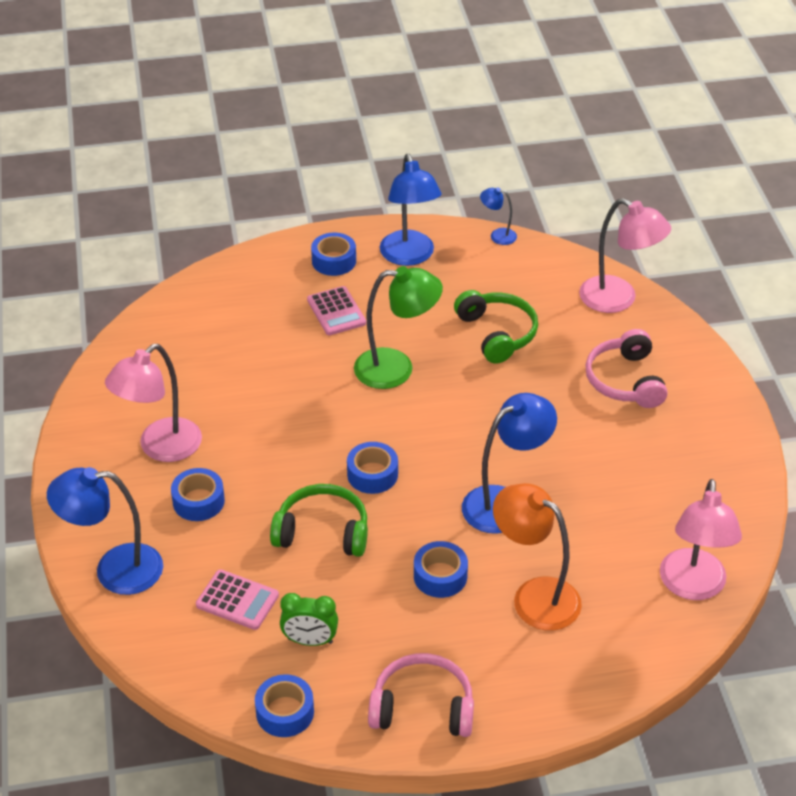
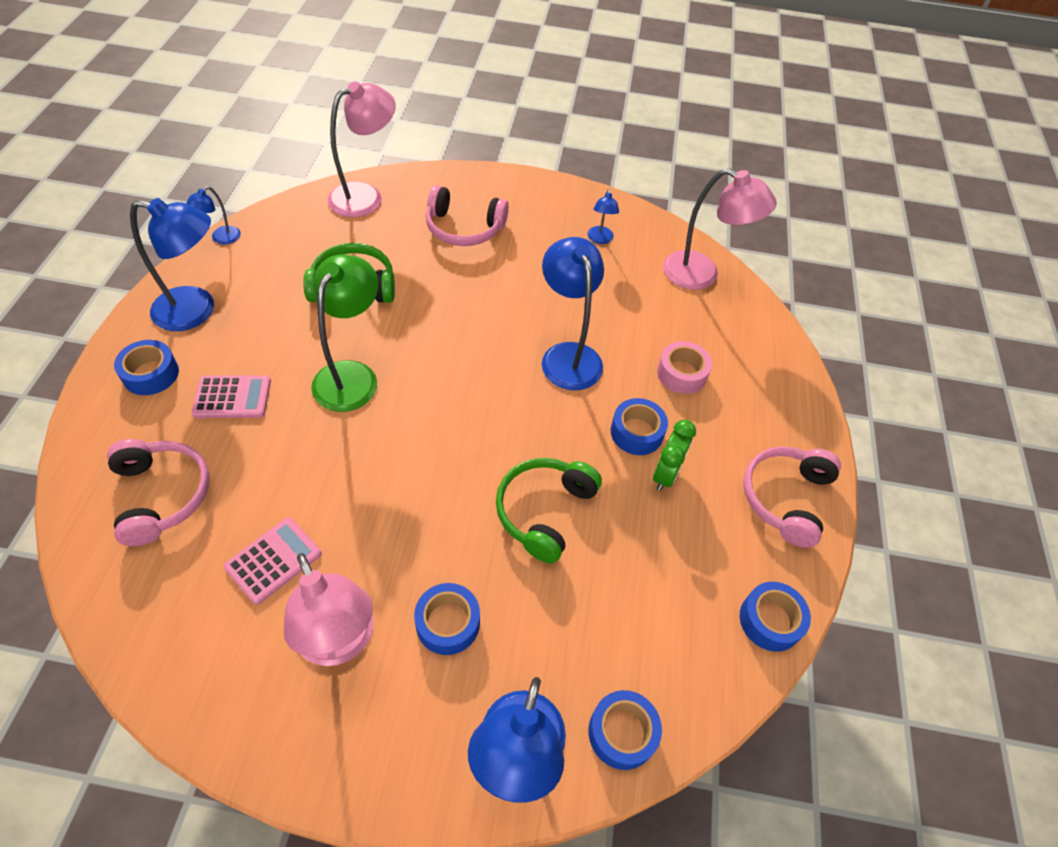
camera: 75 degrees left, 10 degrees up
pink calculator [196,569,279,630] -> pink calculator moved to [224,517,322,605]
green clock [280,593,338,646] -> green clock moved to [653,420,696,491]
blue tape [347,442,398,494] -> blue tape moved to [589,690,662,770]
orange lamp [493,483,582,631] -> pink tape [657,341,712,394]
none -> pink headphones [107,439,209,546]
none -> blue lamp [588,189,619,244]

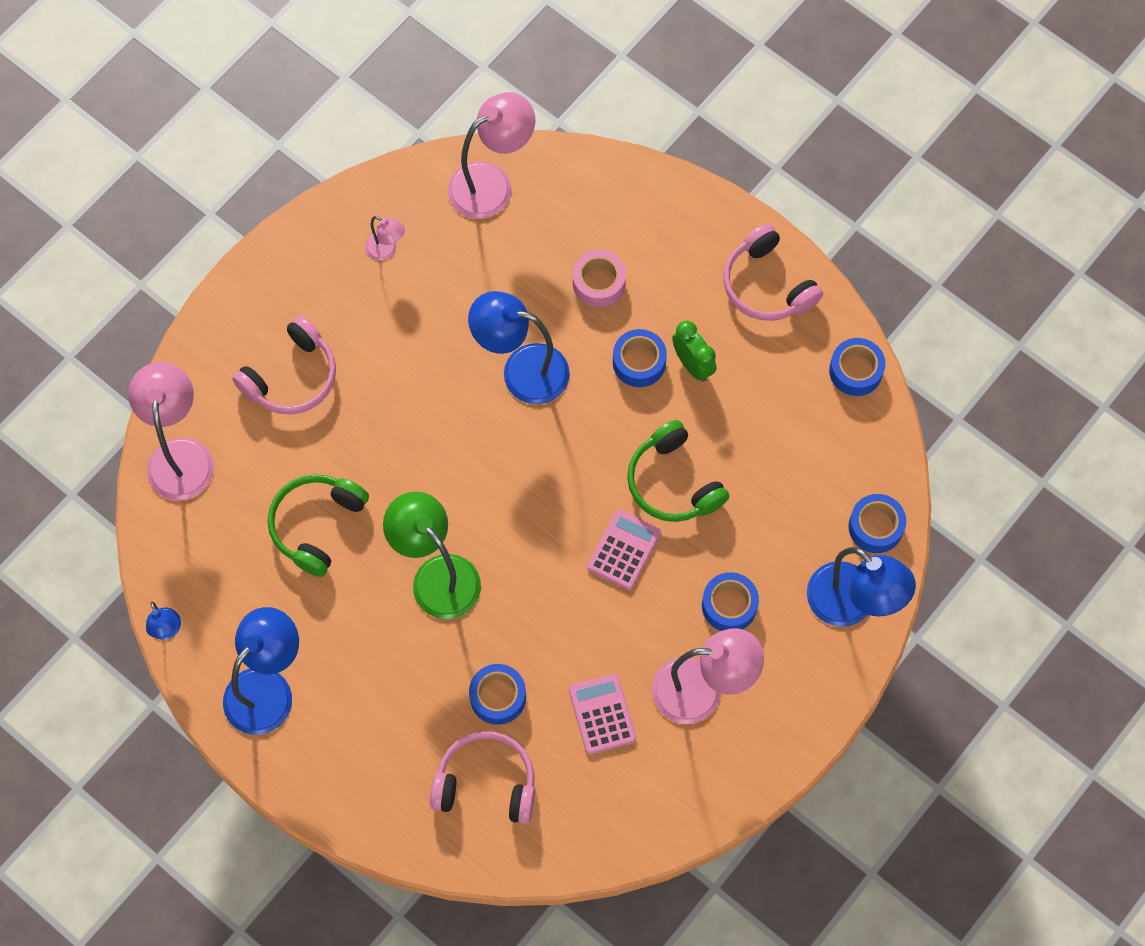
camera: 55 degrees left, 15 degrees up
blue tape [114,340,179,395] -> blue tape moved to [469,664,526,725]
pink calculator [191,375,271,418] -> pink calculator moved to [587,510,661,590]
blue lamp [588,189,619,244] -> pink lamp [365,216,405,260]

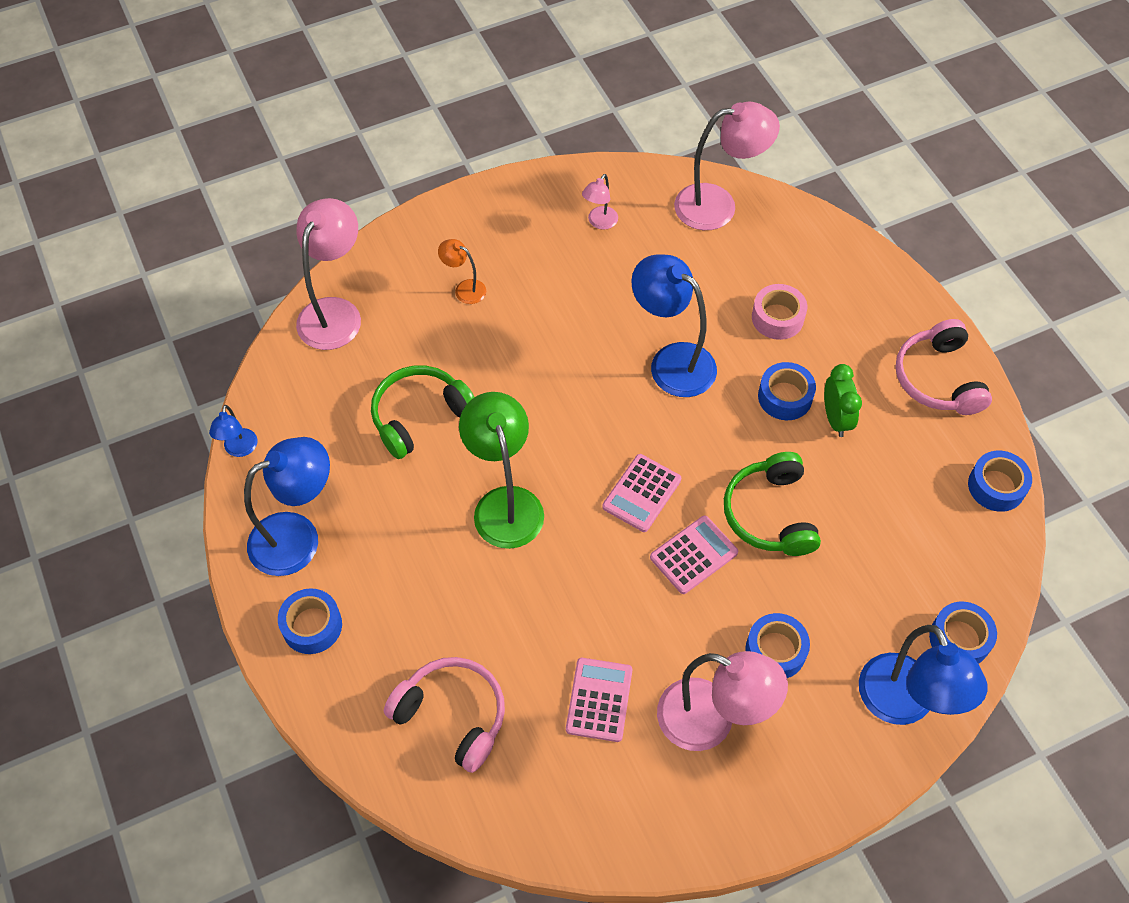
camera: 25 degrees right, 10 degrees down
pink headphones [232,316,336,415] -> orange lamp [438,239,486,304]
pink lamp [365,216,405,260] -> pink lamp turned 60 degrees clockwise [582,174,618,230]
blue tape [469,664,526,725] -> blue tape moved to [278,588,342,654]
none -> pink calculator [602,454,681,532]

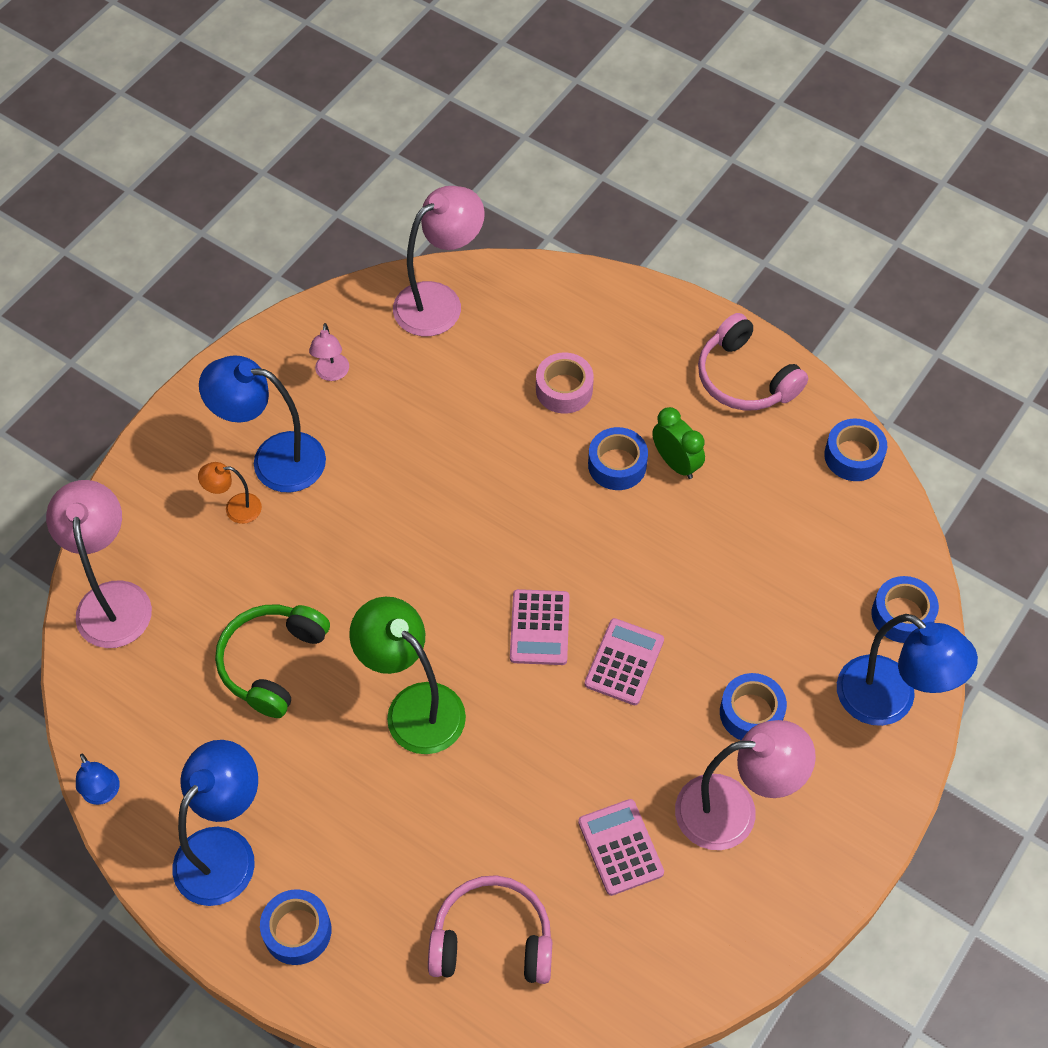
camera: 30 degrees left, 0 degrees up
blue lamp [632,254,717,397] -> blue lamp moved to [199,355,326,493]
green headphones [724,452,821,556] -> none

